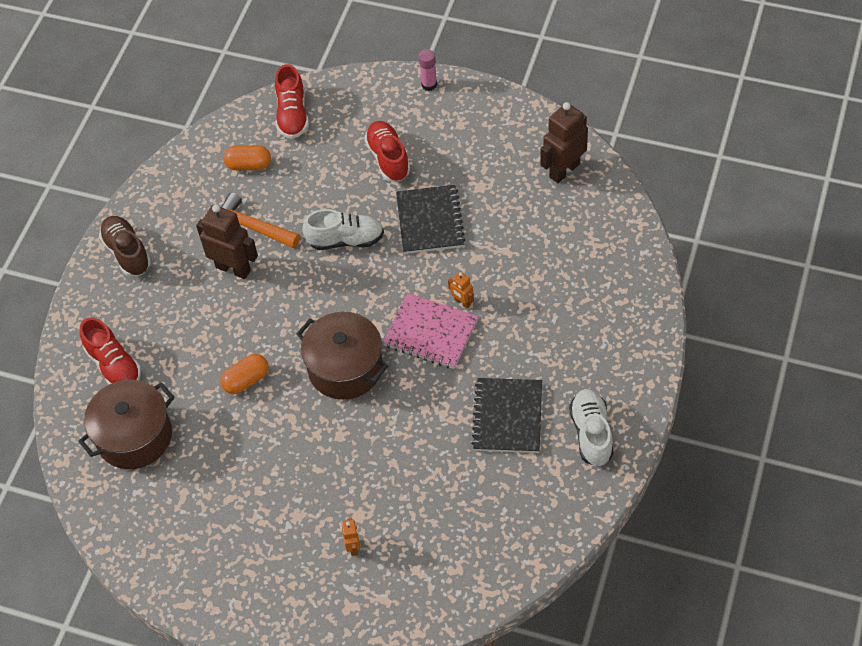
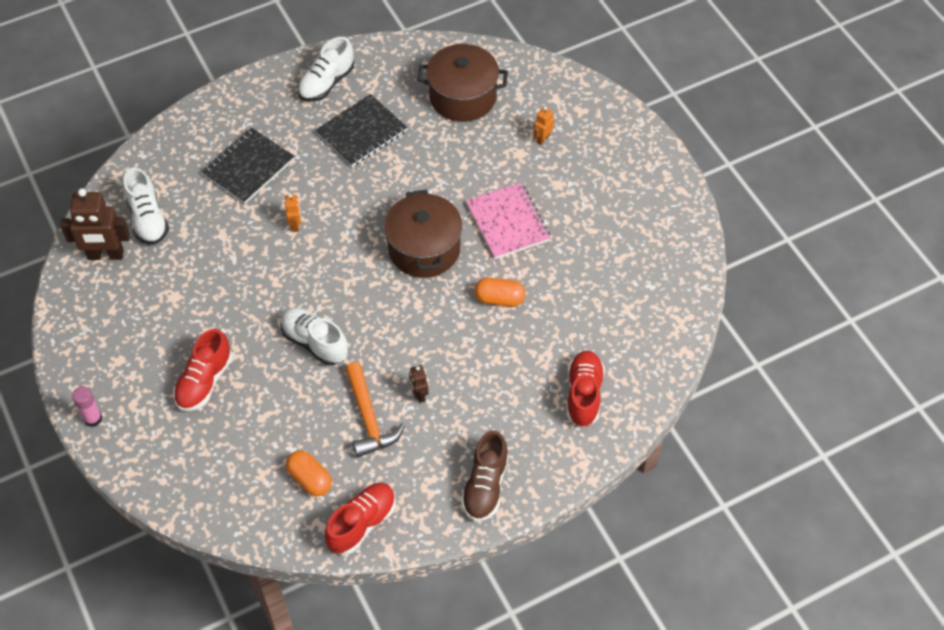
camera: 140 degrees left, 0 degrees up
brown pot [78,380,175,469] -> brown pot moved to [417,44,508,122]
brown robot [196,204,258,279] -> brown robot [409,365,429,403], size x0.48
red shoe [275,64,309,139] -> red shoe moved to [325,483,396,555]
pink notebook [382,293,478,369] -> pink notebook moved to [466,183,550,259]
black notebook [396,185,465,254] -> black notebook moved to [202,128,294,204]
none -> white shoe [123,168,169,245]

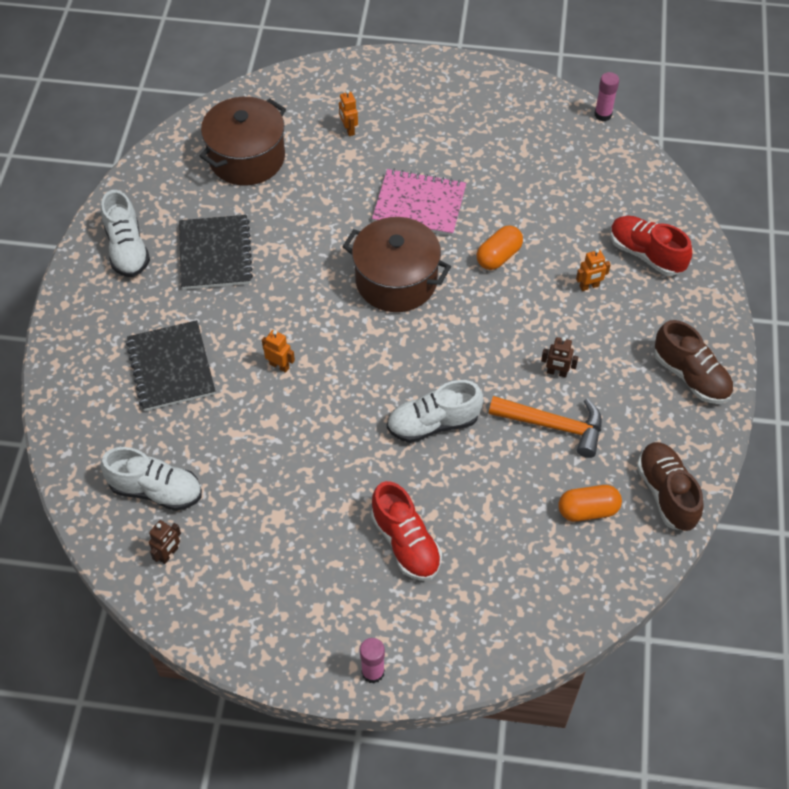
camera: 55 degrees left, 0 degrees up
brown robot [60,188,130,260] -> brown robot [149,520,181,564], size x0.48
red shoe [325,483,396,555] -> brown shoe [637,442,704,531]
none -> orange robot [576,249,611,291]
none -> pink glue stick [594,72,619,121]

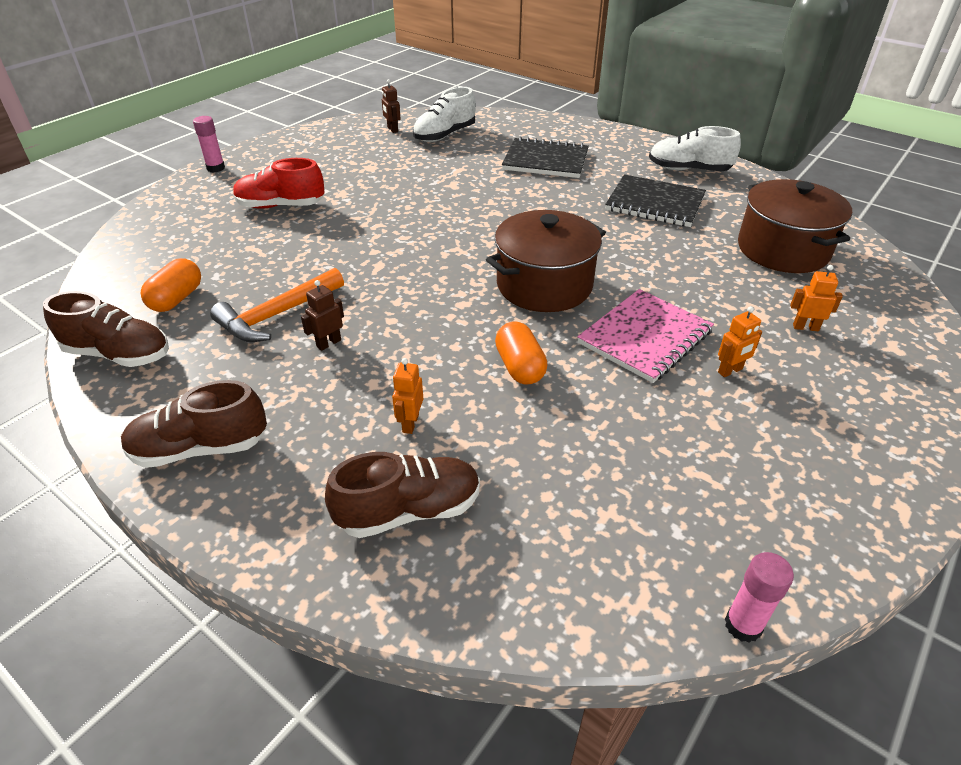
camera: 120 degrees right, 15 degrees down
orange robot [262,330,295,373] -> orange robot moved to [718,306,762,377]
white shoe [387,380,483,443] -> none
red shoe [610,216,692,276] -> brown shoe [325,452,480,538]

